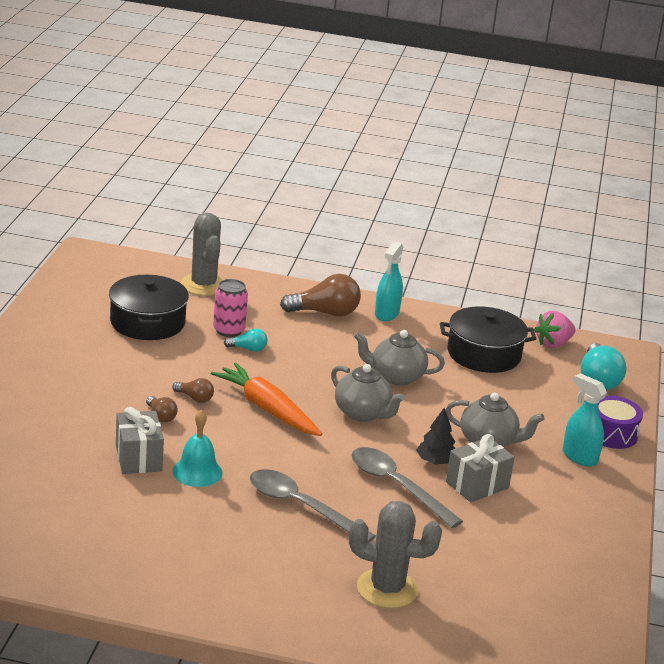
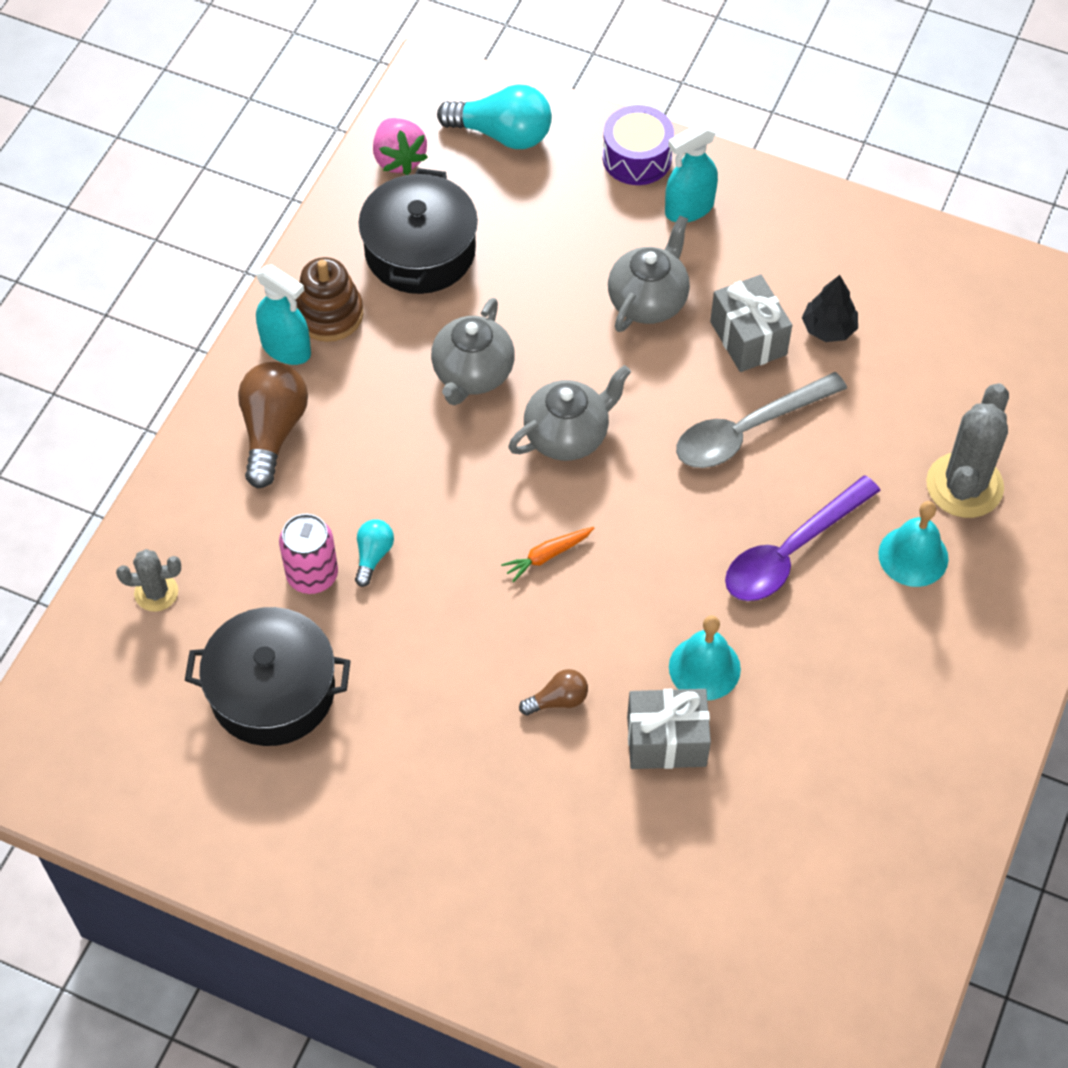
camera: 75 degrees left, 30 degrees up
brown light bulb [172,378,214,403] -> none
grey cactus [181,213,224,296] -> grey cactus [116,549,181,612], size x0.55
orange carrot [211,363,322,436] -> orange carrot [501,527,594,582], size x0.46
grey spoon [250,469,376,542] -> purple spoon [725,476,881,601]
black tree [416,408,456,465] -> black tree moved to [802,275,858,342]
none -> brown stacking toy [295,257,363,342]
none -> turquoise bell [878,501,948,587]

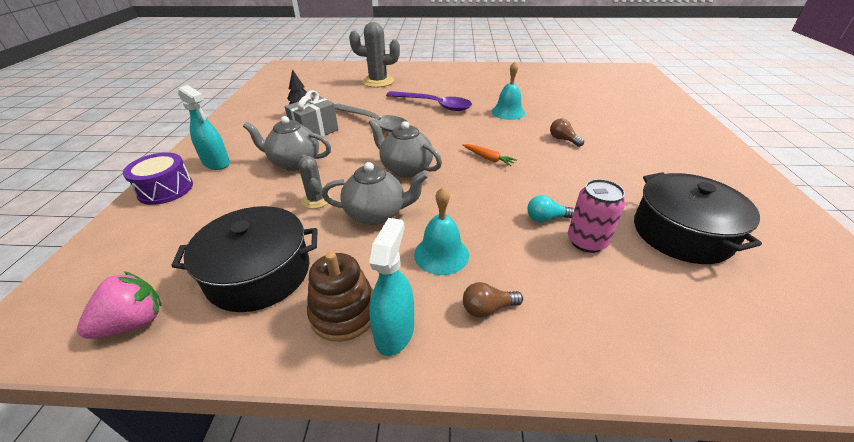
camera: 110 degrees left, 20 degrees down
grey cactus [116,549,181,612] -> grey cactus moved to [298,154,331,209]
brown light bulb [238,362,308,488] -> brown light bulb [463,282,523,318], size x0.52
turquoise light bulb [437,84,552,149] -> none
grey gift [627,689,711,769] -> none
turquoise bell [878,501,948,587] -> turquoise bell moved to [414,187,469,275]

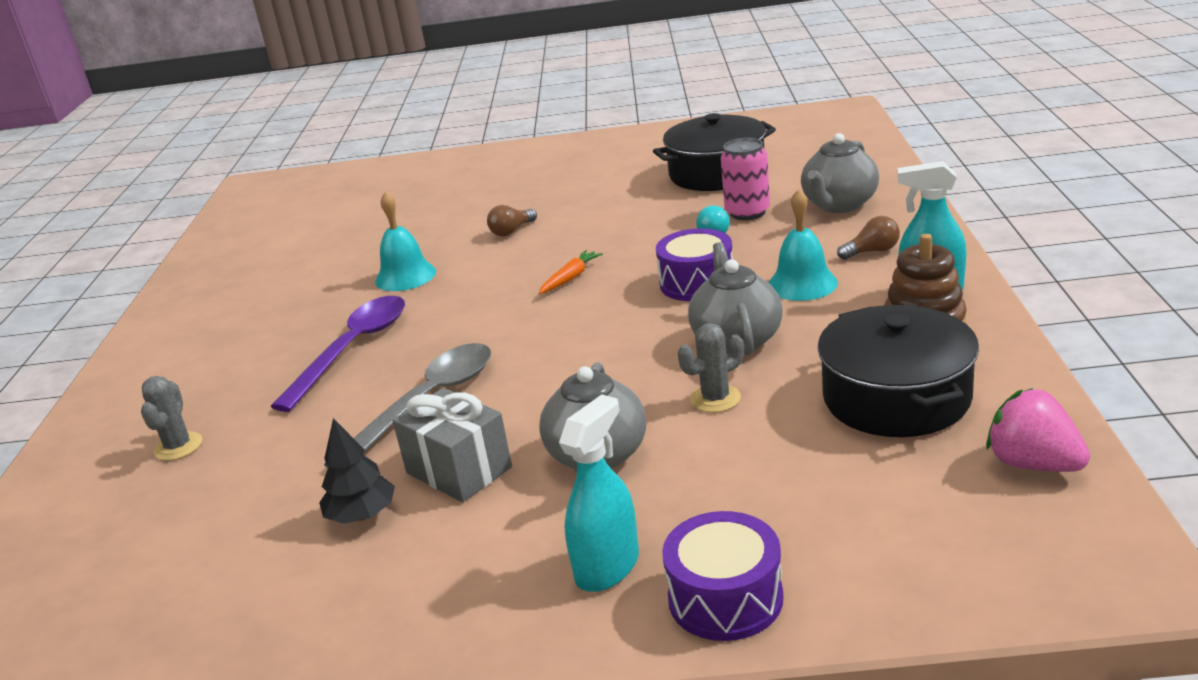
camera: 90 degrees left, 10 degrees down
grey cactus [349,22,400,87] -> grey cactus [141,376,202,461], size x0.55
grey teapot [368,119,442,177] -> grey teapot moved to [801,133,879,213]
brown light bulb [463,282,523,318] -> brown light bulb turned 90 degrees counterclockwise [837,216,900,260]
none -> purple drum [656,228,733,301]

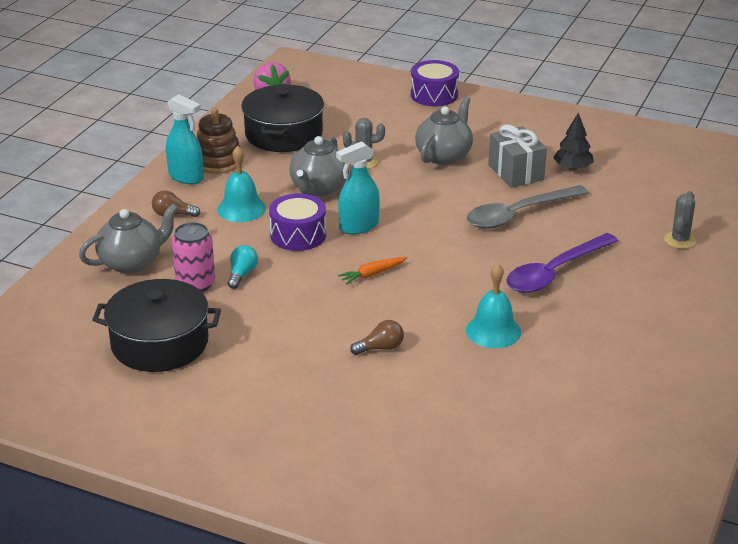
camera: 160 degrees left, 5 degrees up
turquoise spray bottle [559,394,639,592] -> turquoise spray bottle moved to [336,141,380,234]

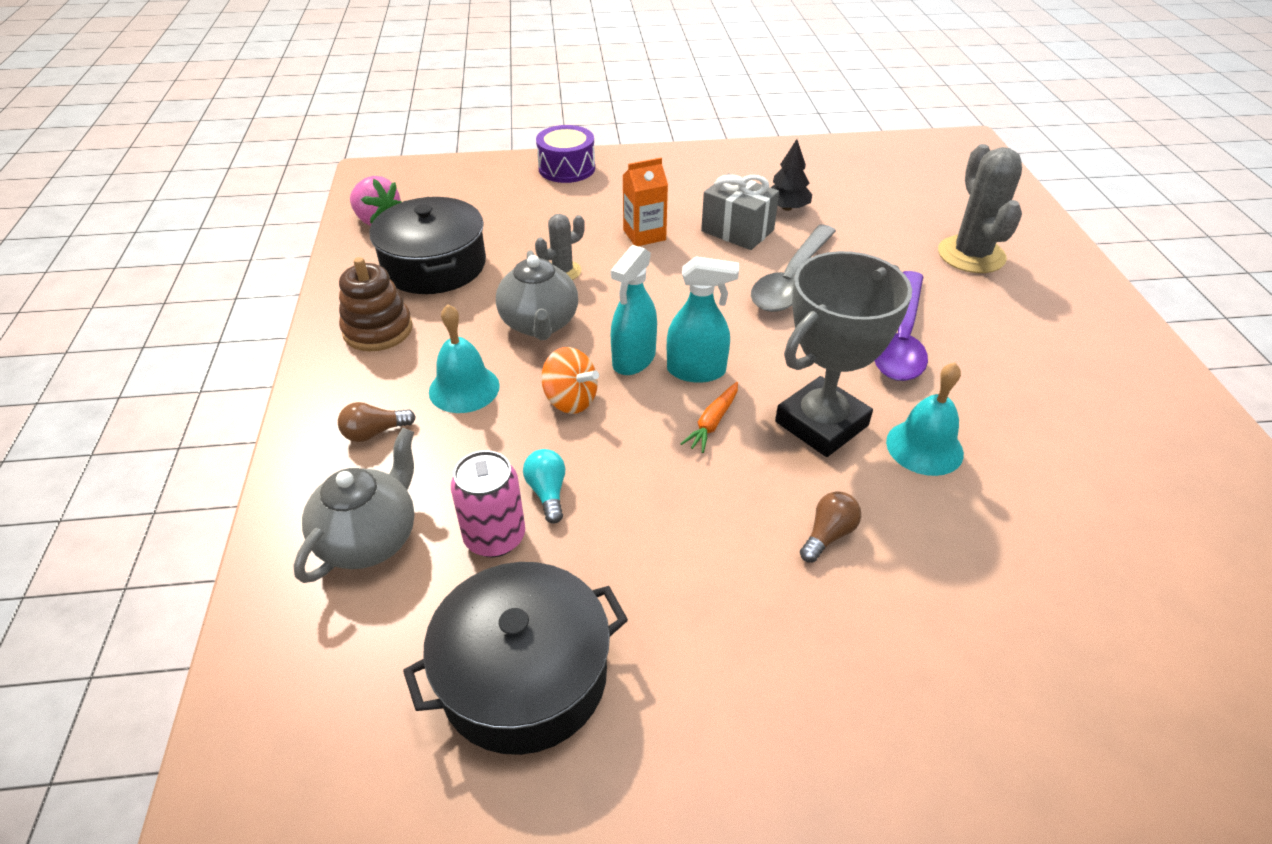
camera: 30 degrees left, 10 degrees up
turquoise spray bottle [166,94,204,184] -> turquoise spray bottle moved to [667,256,739,383]
purple drum [269,193,326,251] -> orange spinning top [541,347,599,414]
grey teapot [415,97,473,165] -> orange carton [623,158,668,246]
grey cactus [664,191,696,249] -> grey cactus [938,144,1022,273], size x1.81
none -> grey trophy [775,251,912,457]

